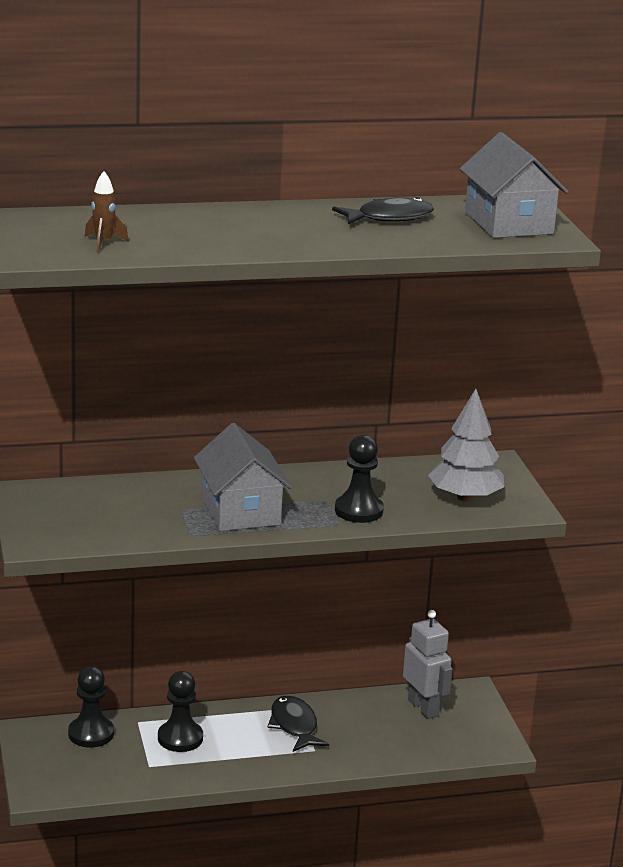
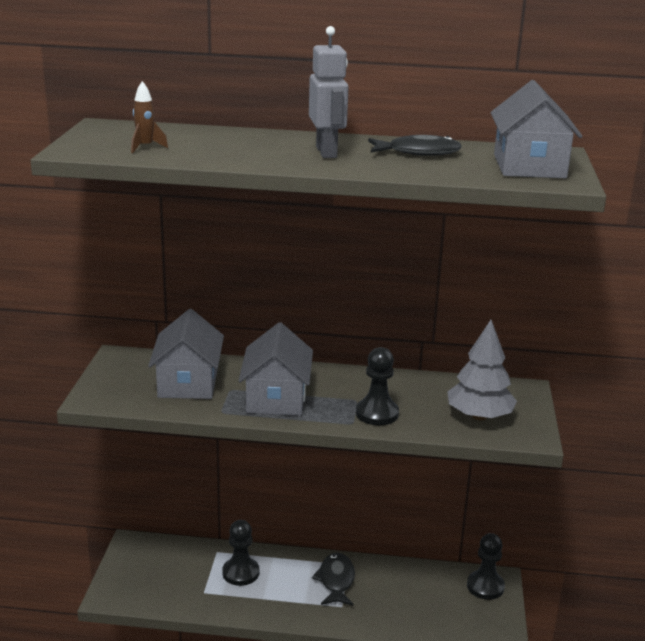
camera: 20 degrees right, 0 degrees up
black pawn [68,666,114,748] -> black pawn moved to [467,533,505,600]
grey robot [403,610,452,719] -> grey robot moved to [309,26,349,158]
none -> grey house [148,309,224,399]

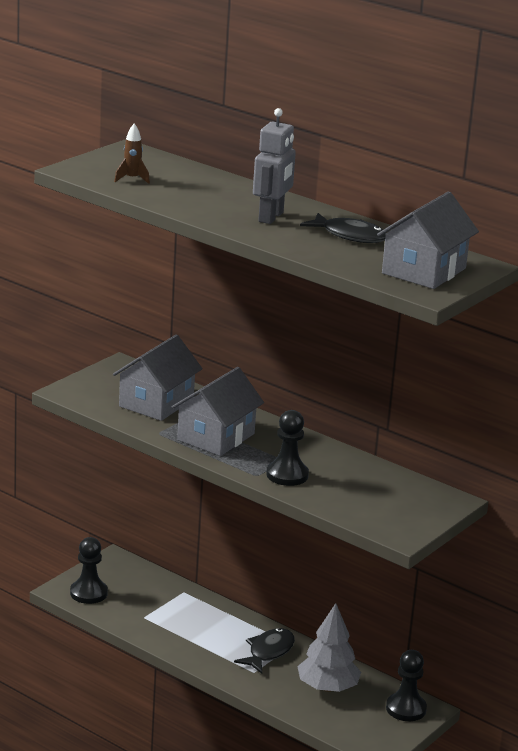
camera: 30 degrees right, 0 degrees up
black pawn [222,520,259,586] -> black pawn moved to [70,537,108,604]
grey tree [448,320,517,420] -> grey tree moved to [297,603,361,692]

